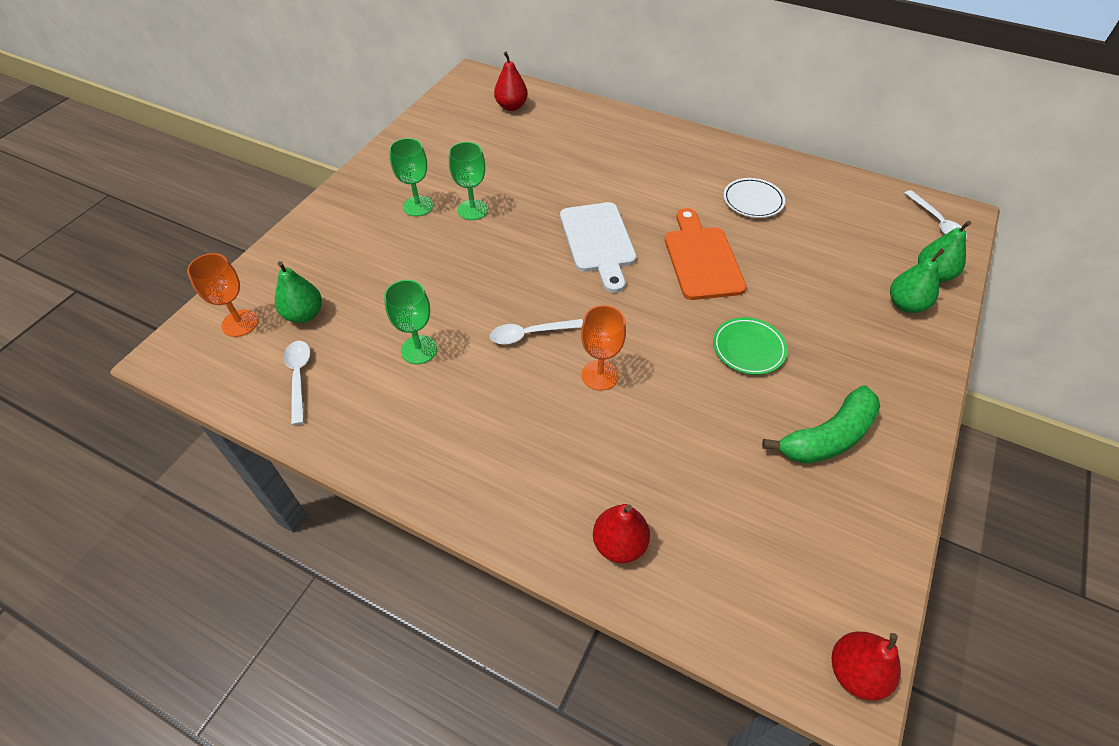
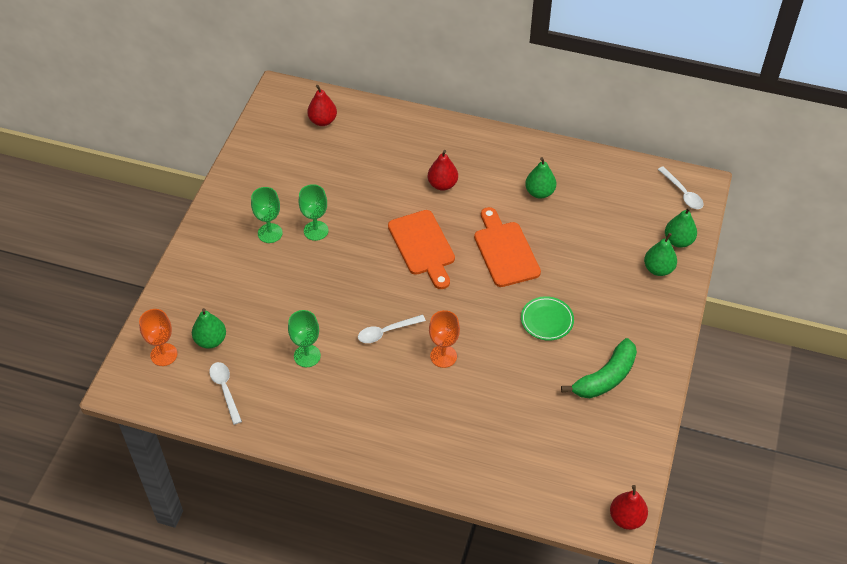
camera: 10 degrees left, 0 degrees up
white cutting board [560,202,637,293] -> orange cutting board [388,210,455,289]
red pear [593,504,650,563] -> red pear moved to [428,150,458,191]
white plate [723,178,785,218] -> green pear [525,157,556,199]

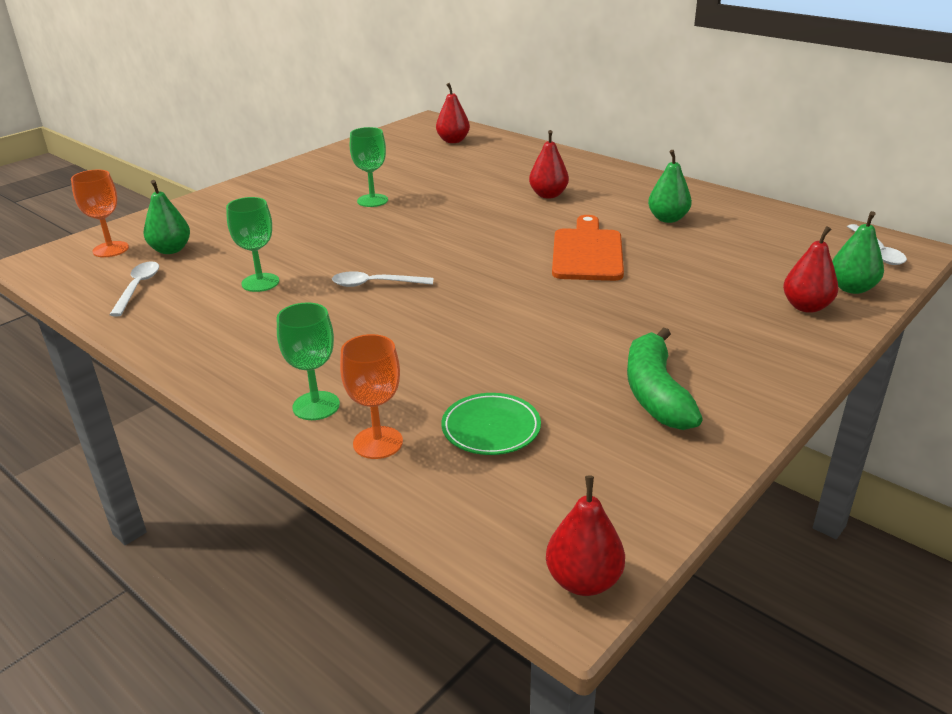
camera: 25 degrees right, 20 degrees down
green goblet [251,187,283,243] -> green goblet moved to [277,302,340,420]
orange cutting board [388,210,455,289] -> none
orange goblet [429,310,460,368] -> orange goblet moved to [340,334,403,459]
green plate [521,296,574,341] -> green plate moved to [441,393,541,455]
green banana [561,338,637,398] -> green banana turned 105 degrees clockwise [627,327,703,430]
green pear [644,233,677,276] -> red pear [783,226,838,313]

